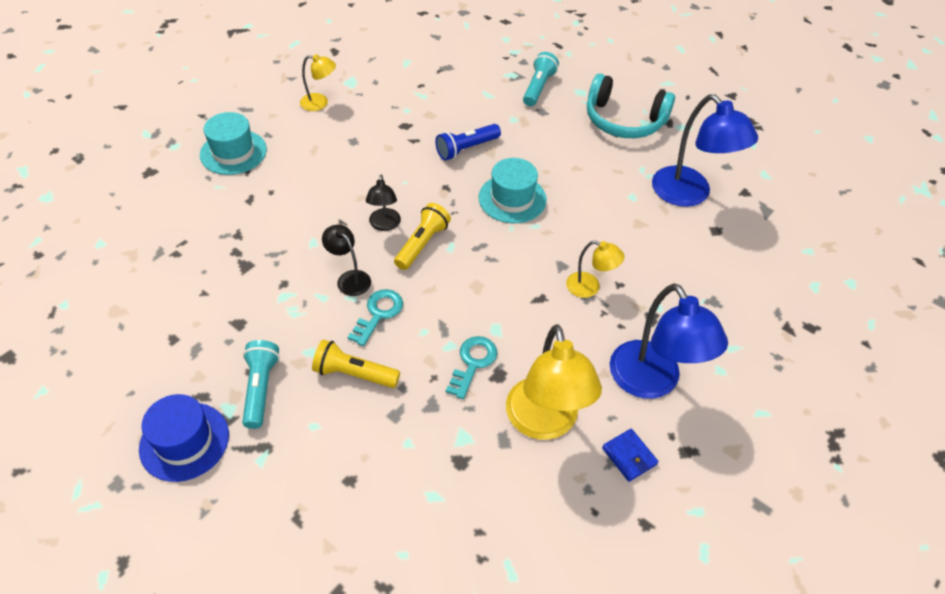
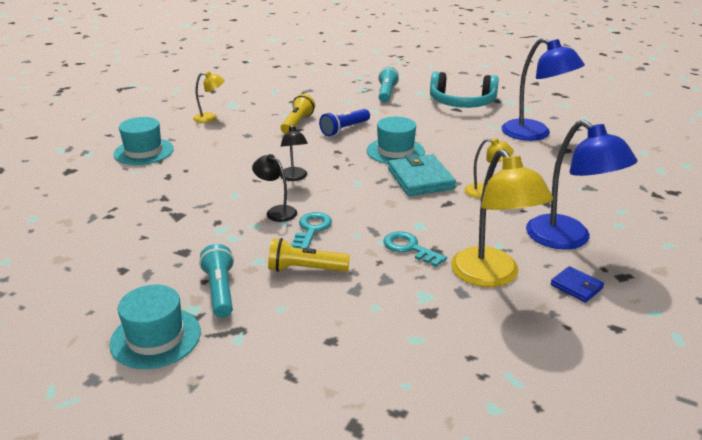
camera: 10 degrees left, 20 degrees down
blue hat [139,394,229,482] -> turquoise hat [110,285,201,369]
yellow flashlight [394,203,451,270] -> yellow flashlight moved to [281,94,315,134]
turquoise key [446,336,497,399] -> turquoise key turned 60 degrees counterclockwise [384,231,447,267]
none -> turquoise wallet [388,154,456,196]

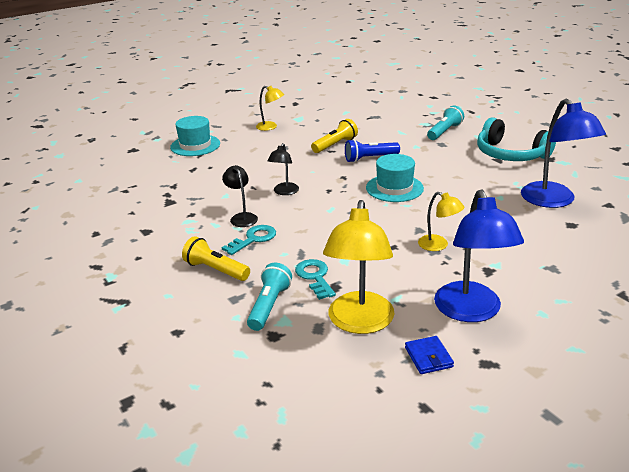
camera: 30 degrees right, 0 degrees up
turquoise hat [110,285,201,369] -> none
turquoise flashlight [199,244,234,318] -> turquoise flashlight moved to [247,263,292,331]
turquoise wallet [388,154,456,196] -> none

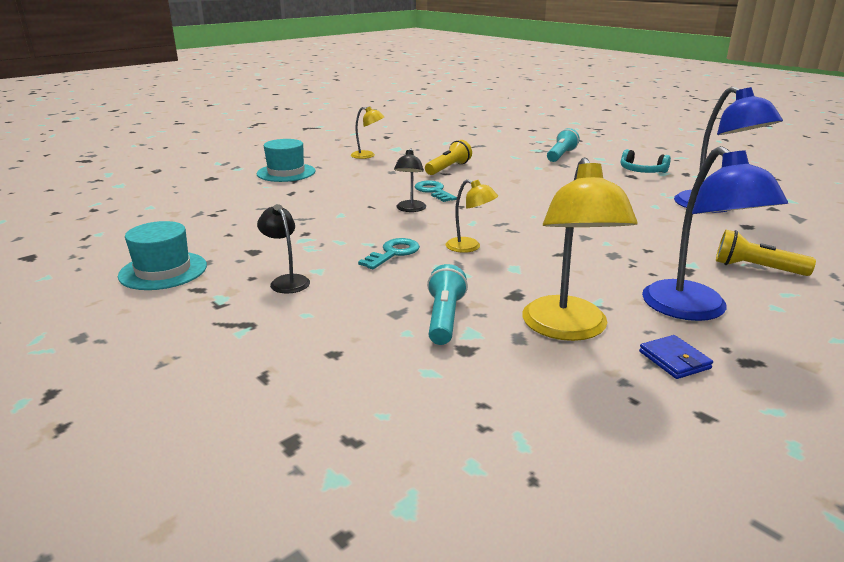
camera: 10 degrees left, 5 degrees down
yellow flashlight [182,236,250,281] -> yellow flashlight moved to [716,230,816,276]
black lamp [222,165,258,227] -> black lamp moved to [257,204,310,294]
turquoise key [295,259,336,300] -> turquoise key moved to [415,181,457,202]
blue flashlight [345,139,400,163] -> none
turquoise hat [366,154,424,202] -> turquoise hat moved to [118,221,207,290]
yellow lamp [418,192,465,251] -> yellow lamp moved to [446,179,498,253]
turquoise headphones [477,117,556,161] -> turquoise headphones [621,149,671,173], size x0.60

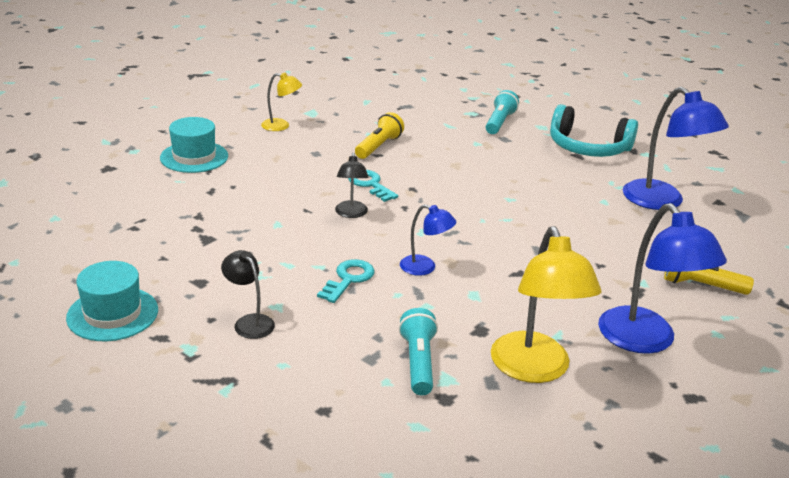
camera: 10 degrees left, 5 degrees up
yellow lamp [446,179,498,253] -> blue lamp [400,204,456,276]
turquoise headphones [621,149,671,173] -> turquoise headphones [550,104,638,157], size x1.68
blue wallet [639,335,713,379] -> none

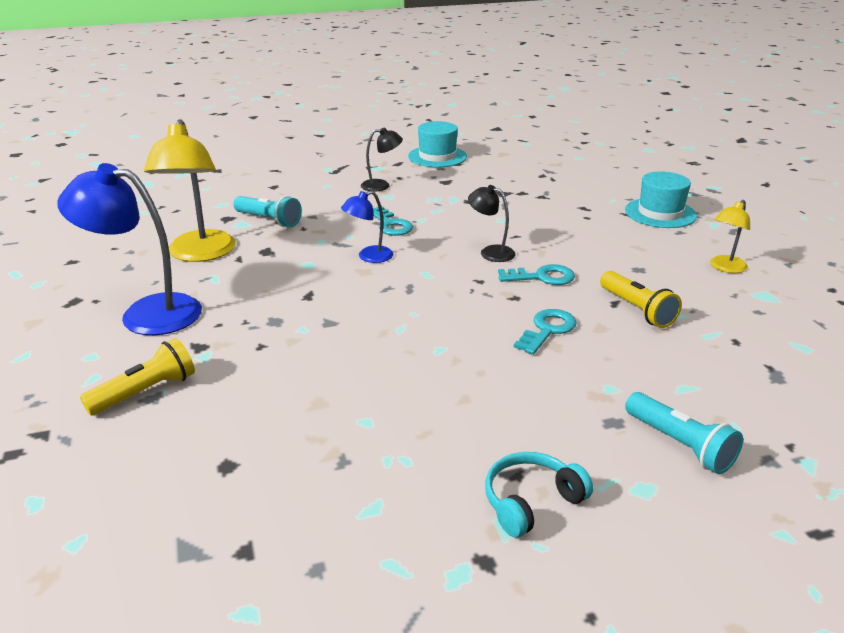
camera: 125 degrees right, 0 degrees up
yellow lamp [491,226,601,383] -> yellow lamp turned 120 degrees counterclockwise [144,119,236,262]
turquoise headphones [550,104,638,157] -> turquoise headphones [485,452,593,538], size x0.60
blue lamp [623,87,729,210] -> none
none -> turquoise key [514,309,576,355]

